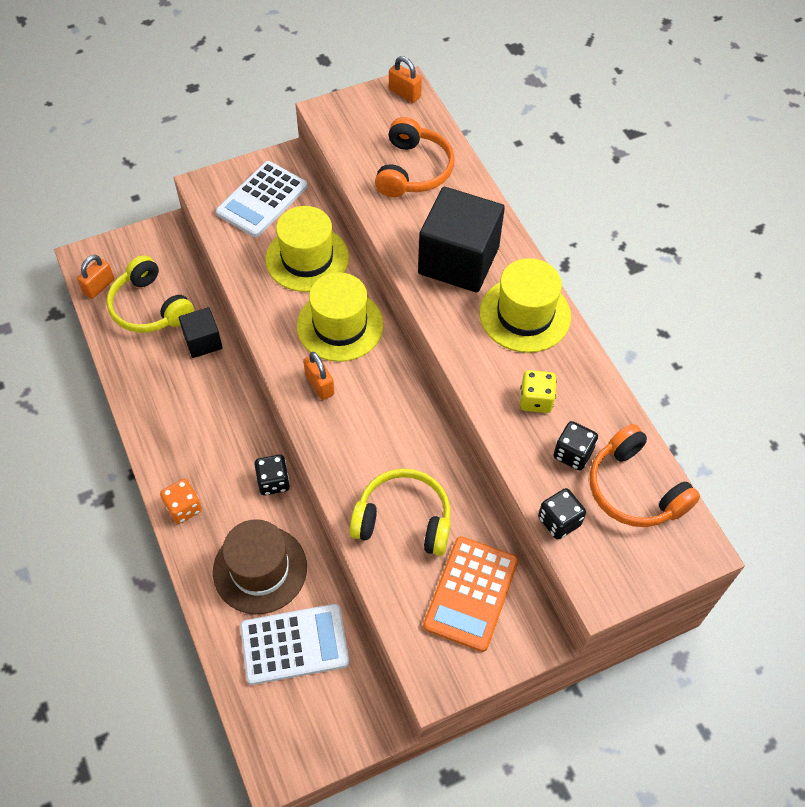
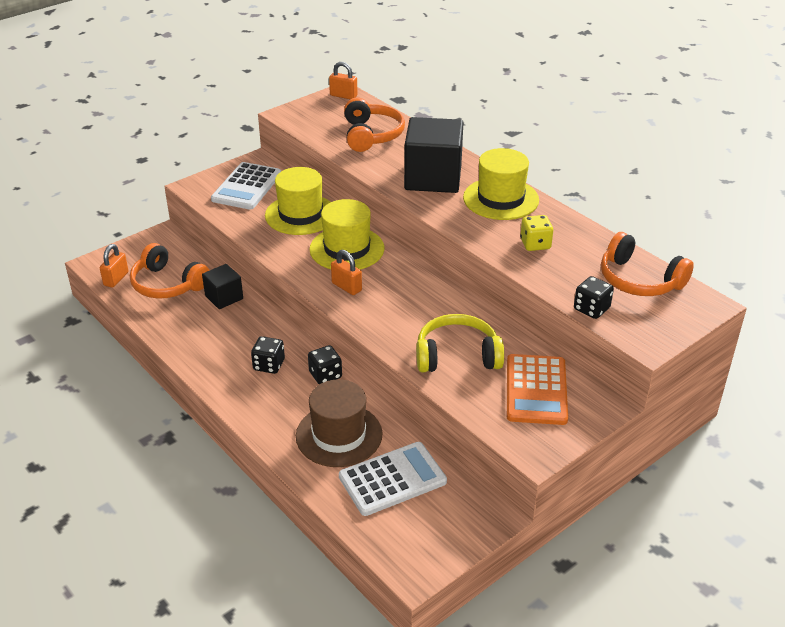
camera: 15 degrees left, 20 degrees down
yellow headphones [106,255,194,333] -> orange headphones [130,243,209,299]
orange dice [160,479,202,524] -> none
black dice [553,421,598,471] -> black dice moved to [251,336,285,374]

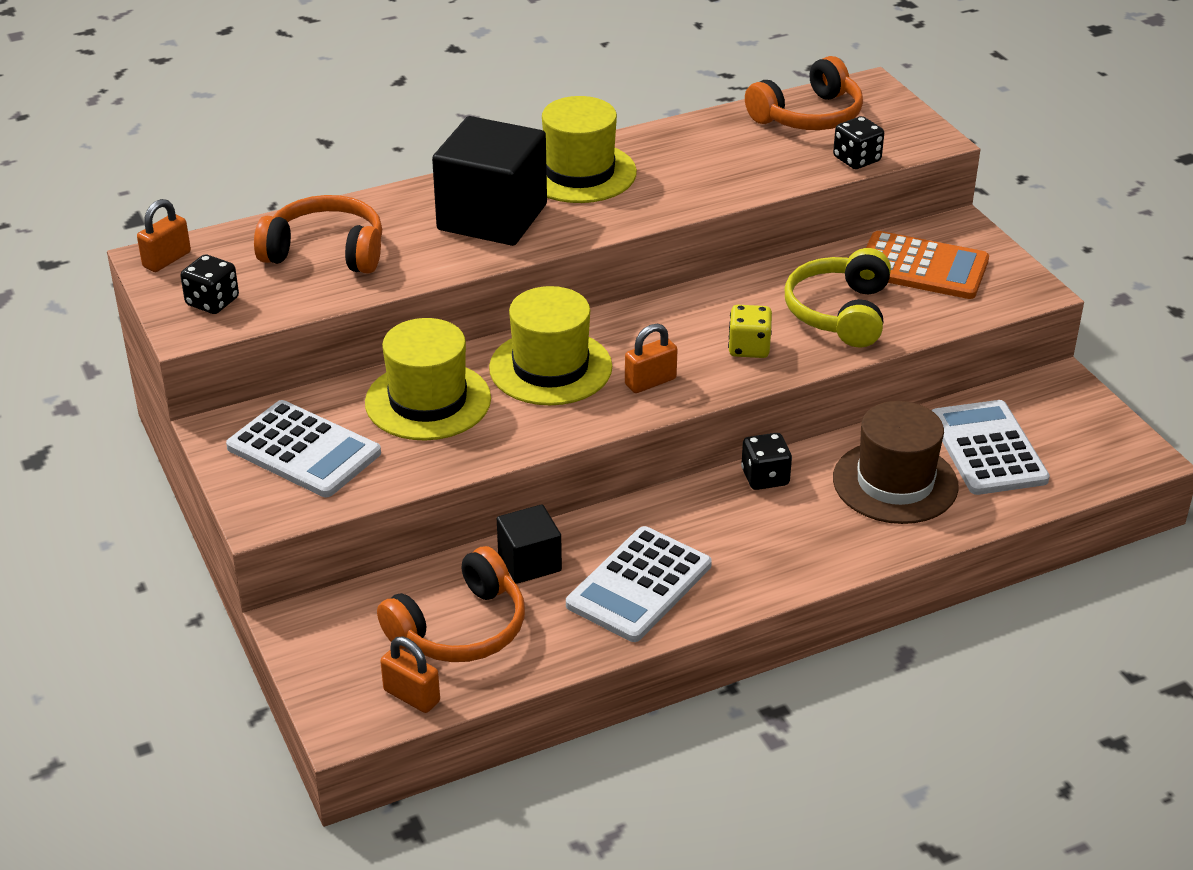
camera: 75 degrees left, 0 degrees up
black dice [251,336,285,374] -> black dice moved to [180,255,239,314]
yellow dice [520,215,553,251] -> yellow dice moved to [728,305,772,358]
none -> white calculator [566,526,712,642]

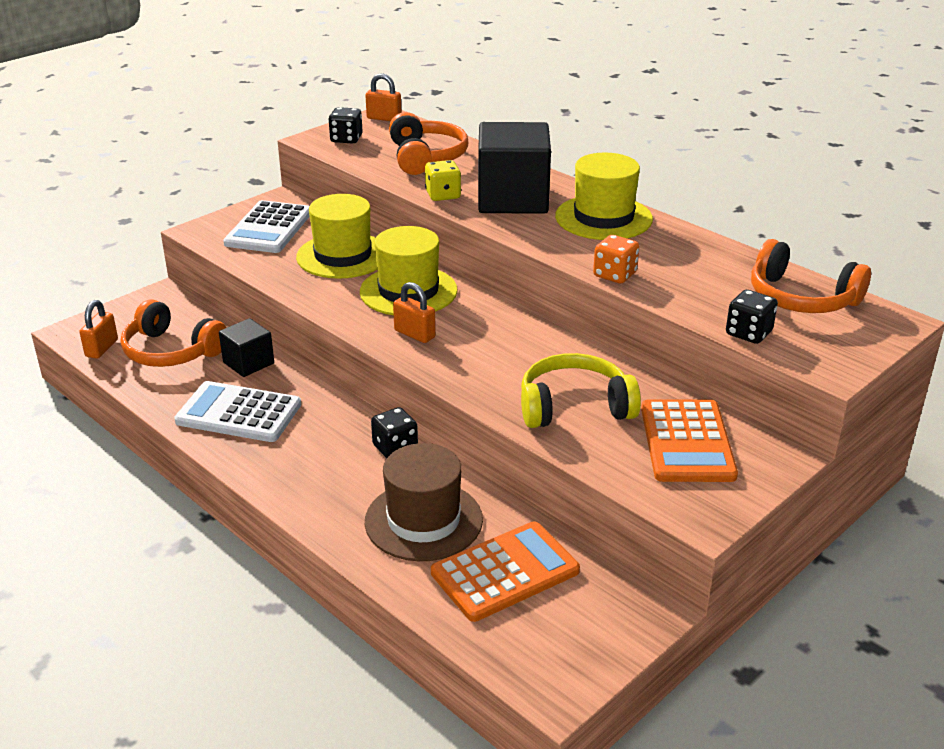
camera: 70 degrees right, 5 degrees down
yellow dice [728,305,772,358] -> yellow dice moved to [425,160,461,201]
white calculator [931,400,1050,495] -> orange calculator [431,521,580,622]
none -> orange dice [593,235,640,283]

